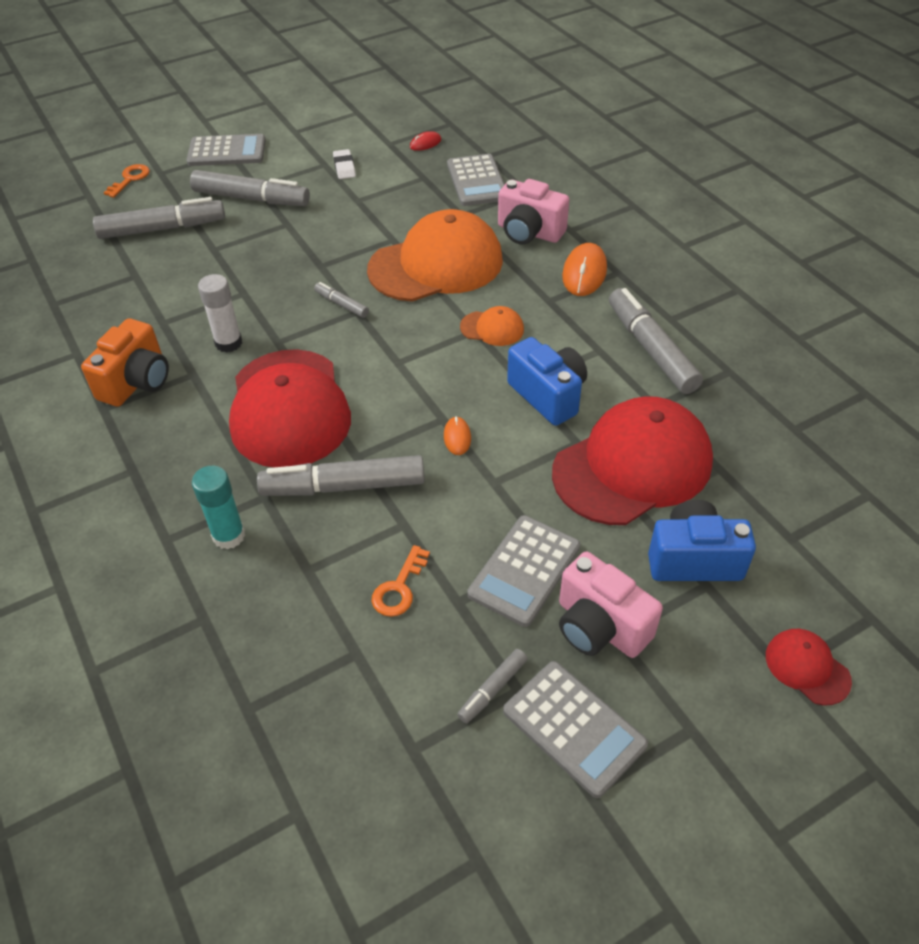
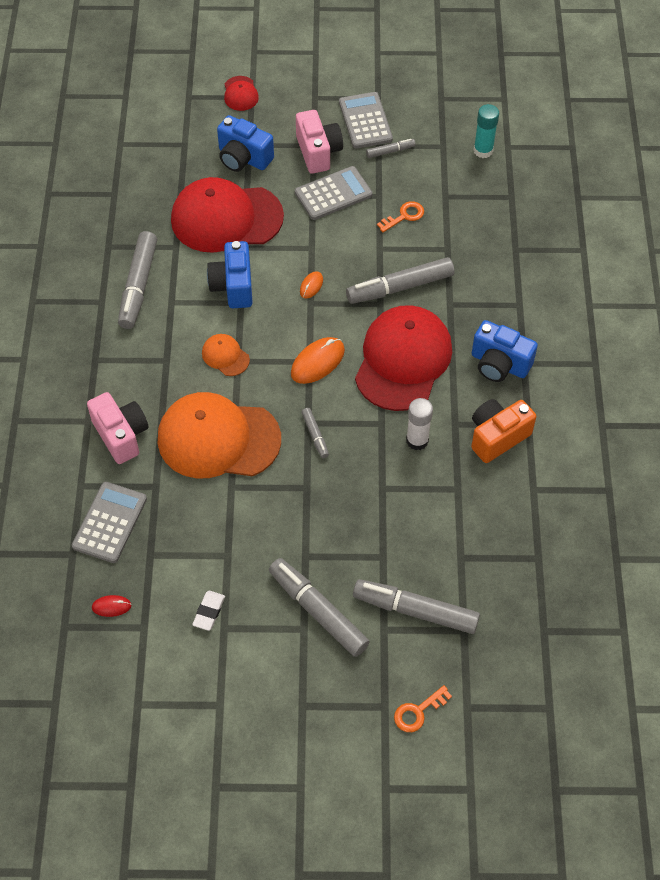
camera: 150 degrees left, 10 degrees up
grey calculator [186,134,266,166] -> none
turquoise glue stick [192,466,245,550] -> turquoise glue stick moved to [474,104,499,158]
grey marker [257,455,425,496] -> grey marker turned 135 degrees clockwise [346,257,454,304]
orange mouse [562,243,607,296] -> orange mouse moved to [291,337,345,384]
none -> blue camera [472,320,538,382]

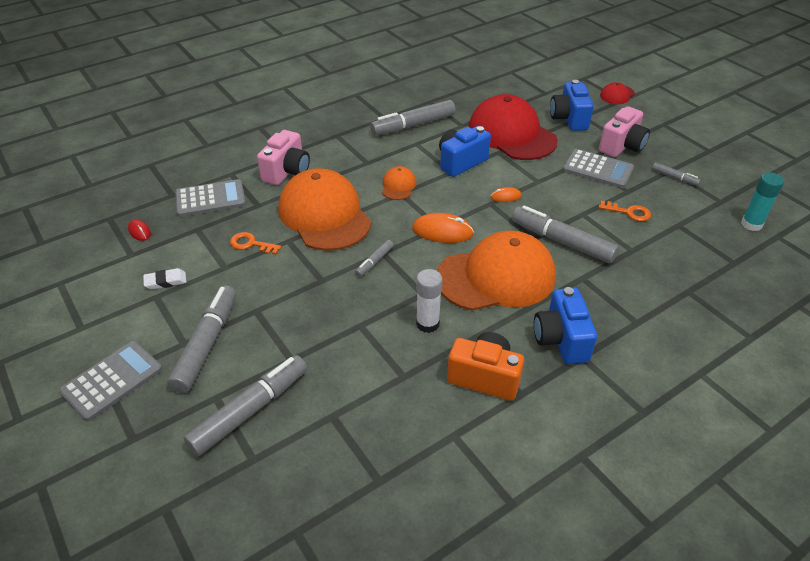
camera: 55 degrees right, 15 degrees down
grey calculator [339,92,393,148] -> grey calculator moved to [59,341,162,421]
grey marker [353,579,480,634] -> grey marker turned 60 degrees clockwise [184,355,307,456]
red cap [355,305,452,411] -> orange cap [437,230,556,311]
orange key [394,685,452,732] -> orange key moved to [230,232,282,255]

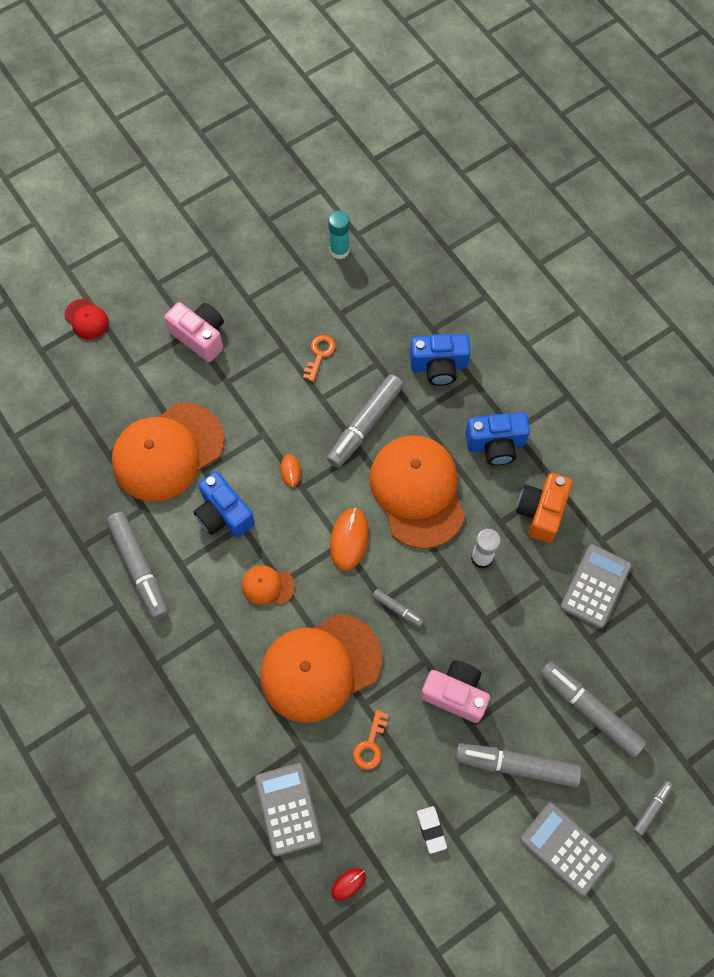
camera: 90 degrees left, 25 degrees up
pink camera [257,130,310,185] -> pink camera moved to [420,660,490,723]
red cap [469,94,558,160] -> orange cap [112,402,224,501]
blue camera [550,80,594,131] -> blue camera moved to [410,334,471,386]
grey calculator [563,149,634,188] -> grey calculator moved to [560,544,632,628]
grey marker [652,162,701,186] -> grey marker moved to [633,781,673,836]

